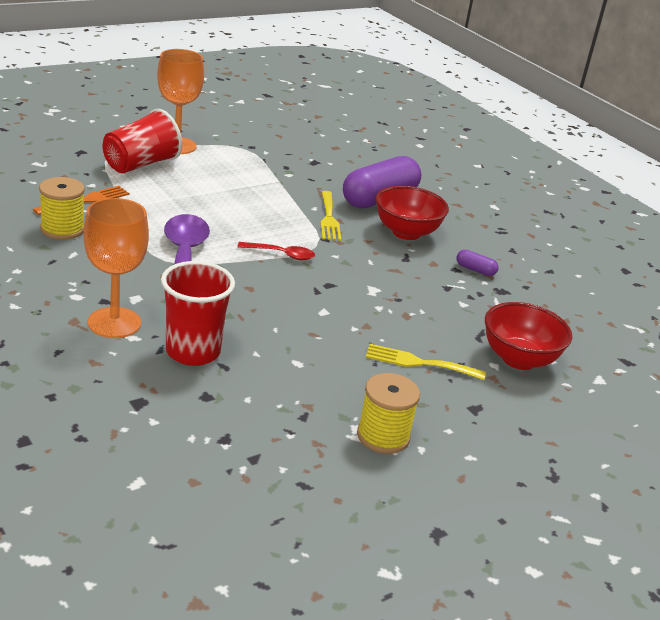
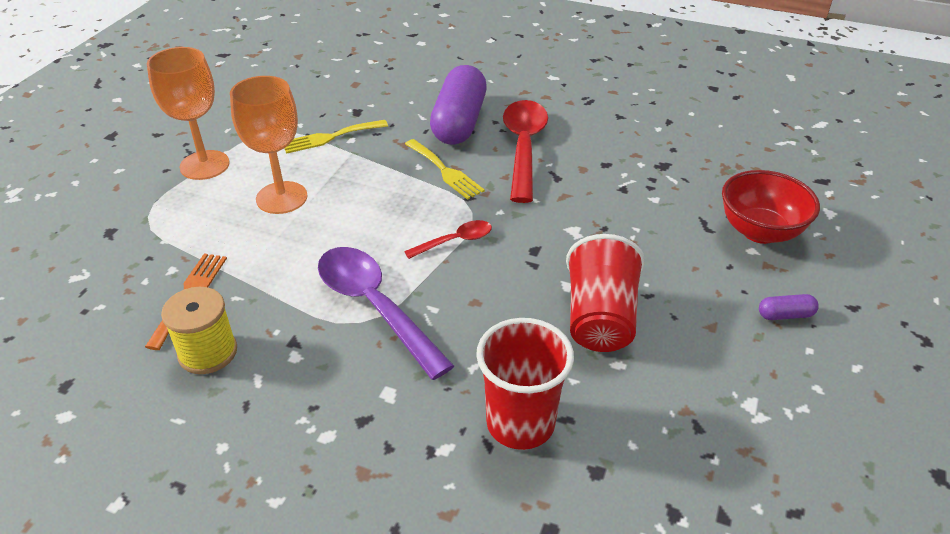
camera: 30 degrees left, 10 degrees up
orange goblet [83,198,149,338] -> orange goblet moved to [230,76,307,214]
red cup [103,109,182,173] -> red cup moved to [566,234,645,352]
yellow spool [357,373,420,454] -> none
yellow fork [366,344,486,380] -> yellow fork moved to [284,120,388,154]
red bowl [376,186,449,240] -> red spoon [503,100,548,203]
purple capsule [457,250,499,276] -> purple capsule moved to [759,294,819,320]

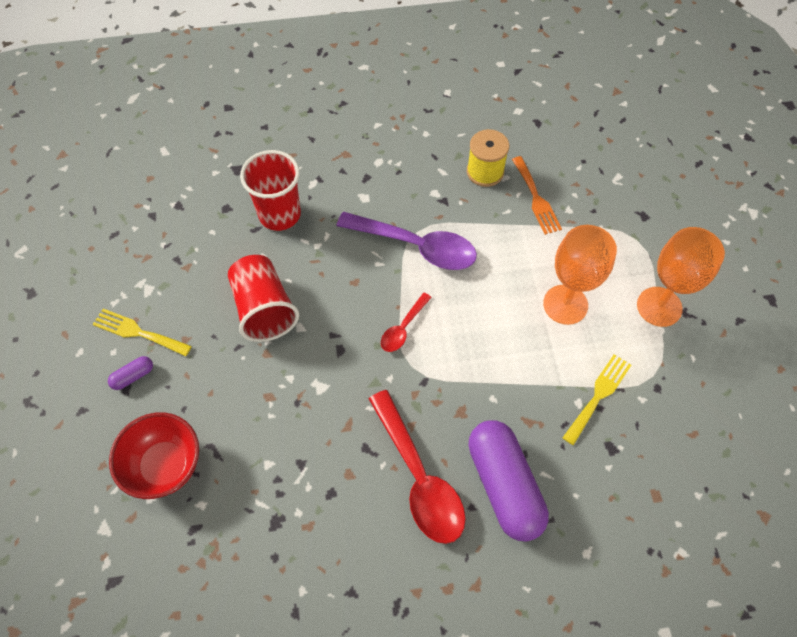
camera: 150 degrees right, 20 degrees up
yellow fork [405,139,485,200] -> yellow fork moved to [92,309,192,356]

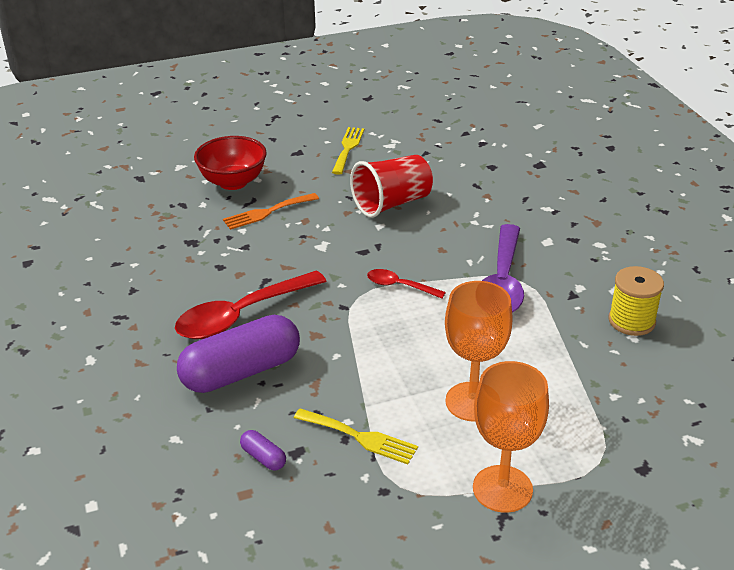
camera: 80 degrees right, 25 degrees down
purple capsule [108,356,153,390] -> purple capsule moved to [240,430,286,471]
red cup [240,150,301,231] -> none
orange fork [512,156,562,235] -> orange fork moved to [223,193,319,230]

